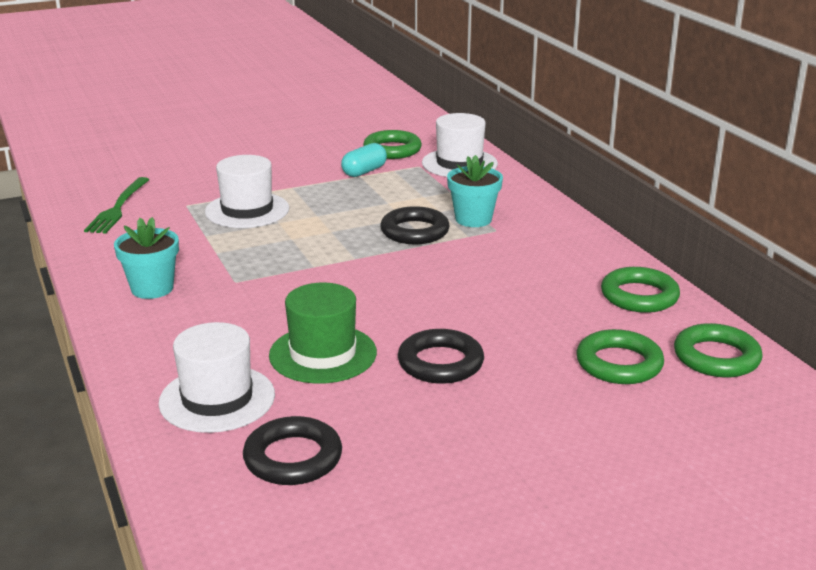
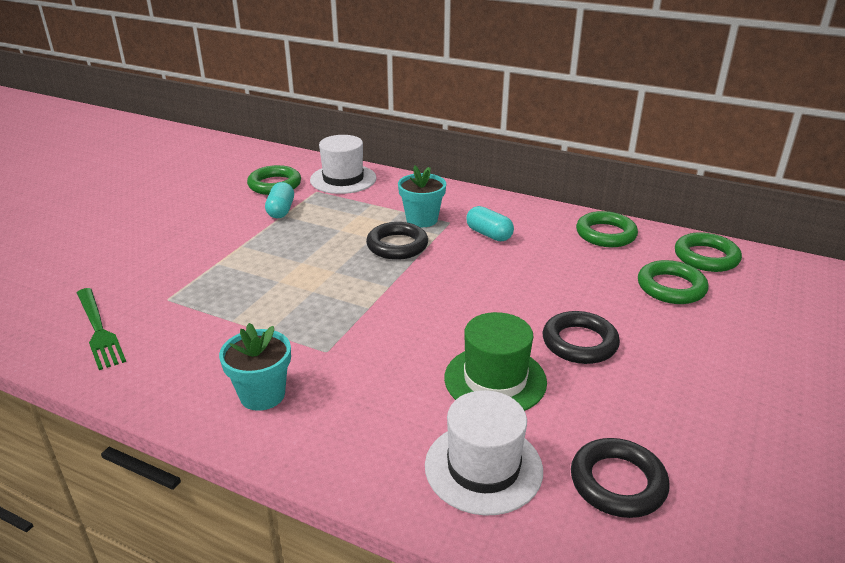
camera: 40 degrees left, 5 degrees up
white hat [205,155,289,228] -> none
none -> turquoise capsule [466,206,514,241]

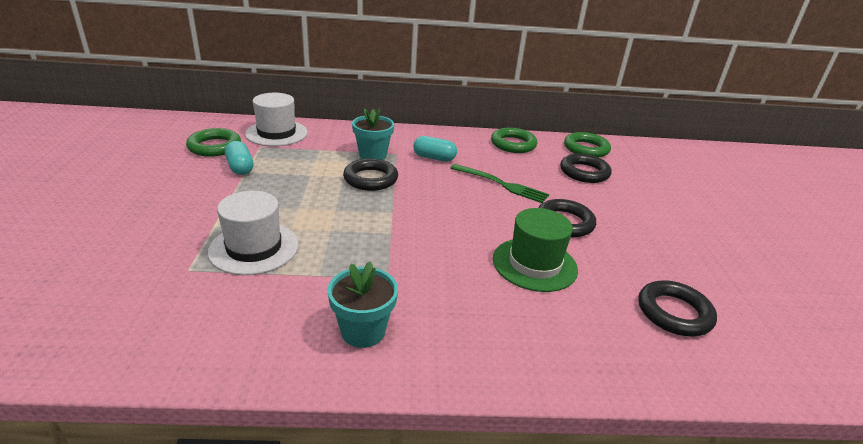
camera: 30 degrees left, 0 degrees up
green fork [77,288,126,370] -> green fork moved to [451,164,549,203]
white hat [425,390,543,516] -> white hat moved to [208,191,299,275]
green ring [638,260,709,304] -> black ring [560,154,612,183]

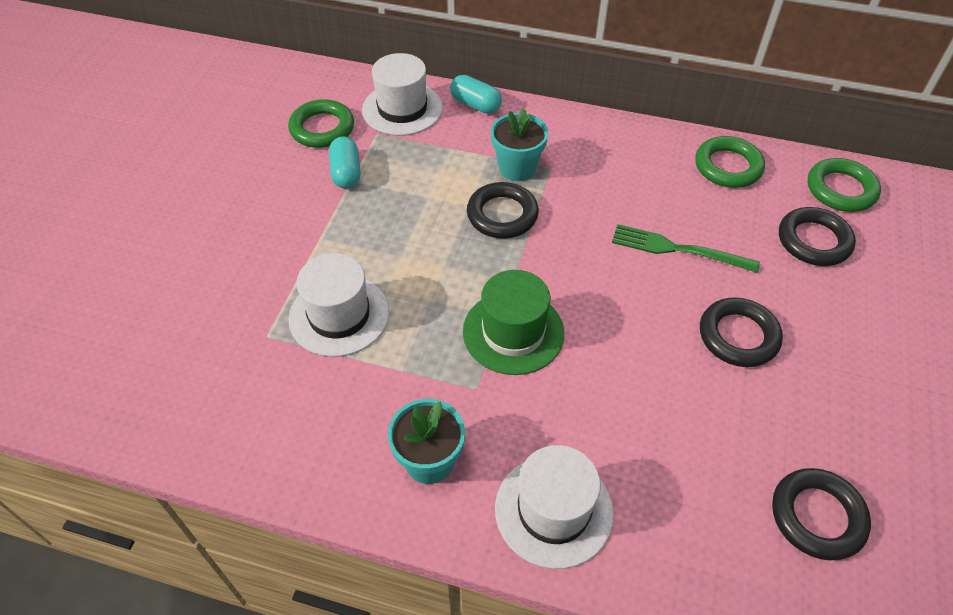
camera: 20 degrees right, 20 degrees up
turquoise capsule [413,136,457,162] -> turquoise capsule moved to [450,75,502,114]
green fork [451,164,549,203] -> green fork turned 150 degrees clockwise [612,224,760,273]
green hat [493,208,578,292] -> green hat moved to [463,270,564,375]
none -> white hat [495,445,614,569]

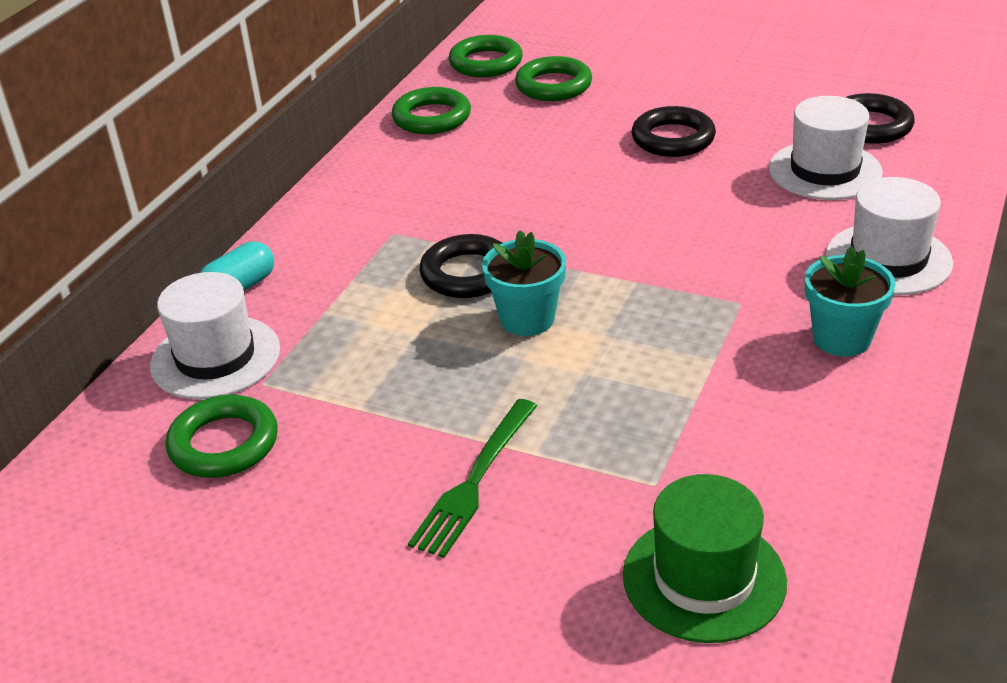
camera: 80 degrees left, 15 degrees down
white hat [289,253,389,357] -> white hat moved to [769,96,883,200]
turquoise capsule [329,137,360,188] -> none
green hat [463,270,564,375] -> green hat moved to [623,474,787,643]
turquoise flower pot [491,108,549,181] -> turquoise flower pot moved to [482,230,566,336]
green fork [612,224,760,273] -> green fork moved to [408,399,537,558]
black ring [779,207,856,266] -> green ring [515,56,592,101]

